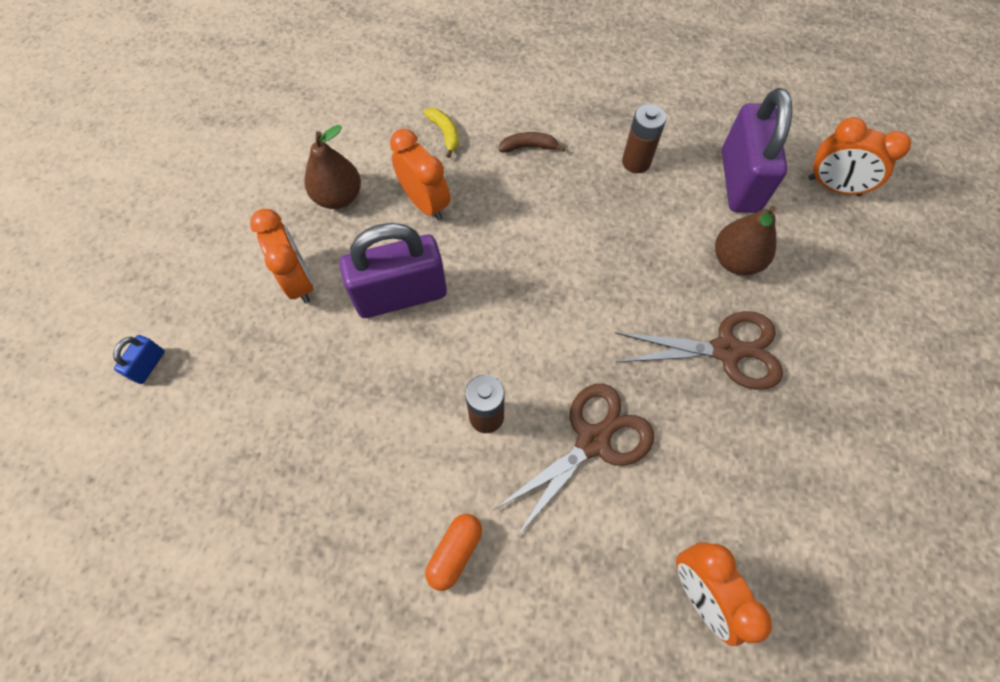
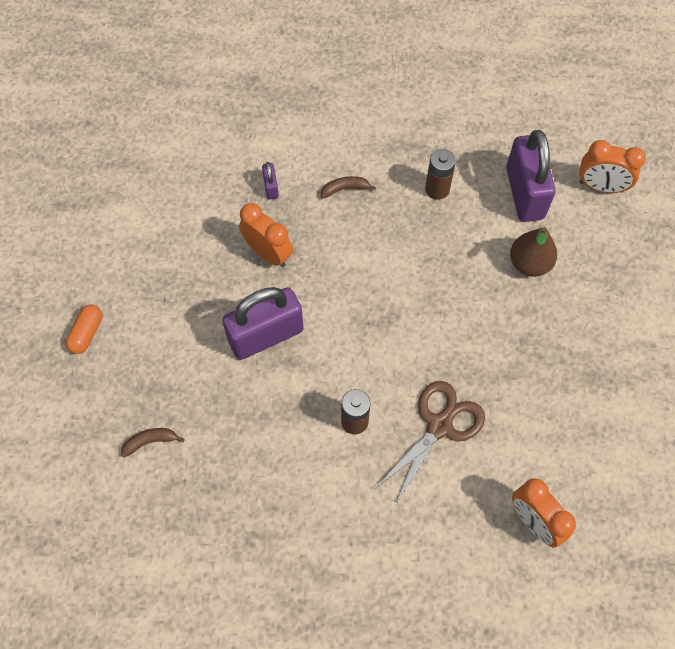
camera: 10 degrees left, 0 degrees up
blue padlock [113,335,165,384] -> none
orange clock [250,209,313,303] -> none
brown pear [304,125,361,209] -> none
yellow banana [424,108,459,158] -> purple padlock [262,162,279,200]
orange capsule [425,514,482,591] -> orange capsule moved to [66,305,103,354]
brown scissors [615,311,783,390] -> none
none -> brown banana [121,428,184,457]

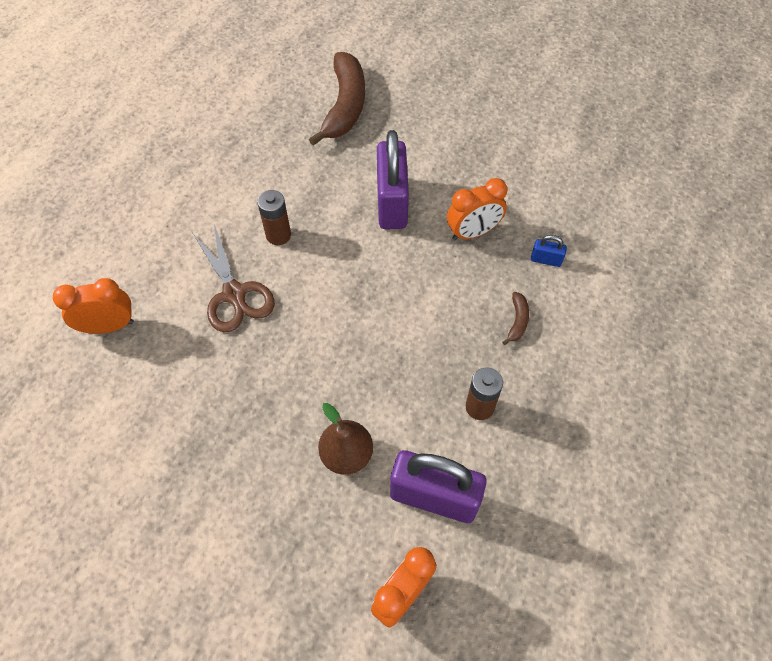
camera: 115 degrees right, 5 degrees down
orange capsule [66,305,103,354] -> none
brown banana [121,428,184,457] -> brown banana [309,52,365,146], size x2.39
purple padlock [262,162,279,200] -> blue padlock [531,235,567,267]

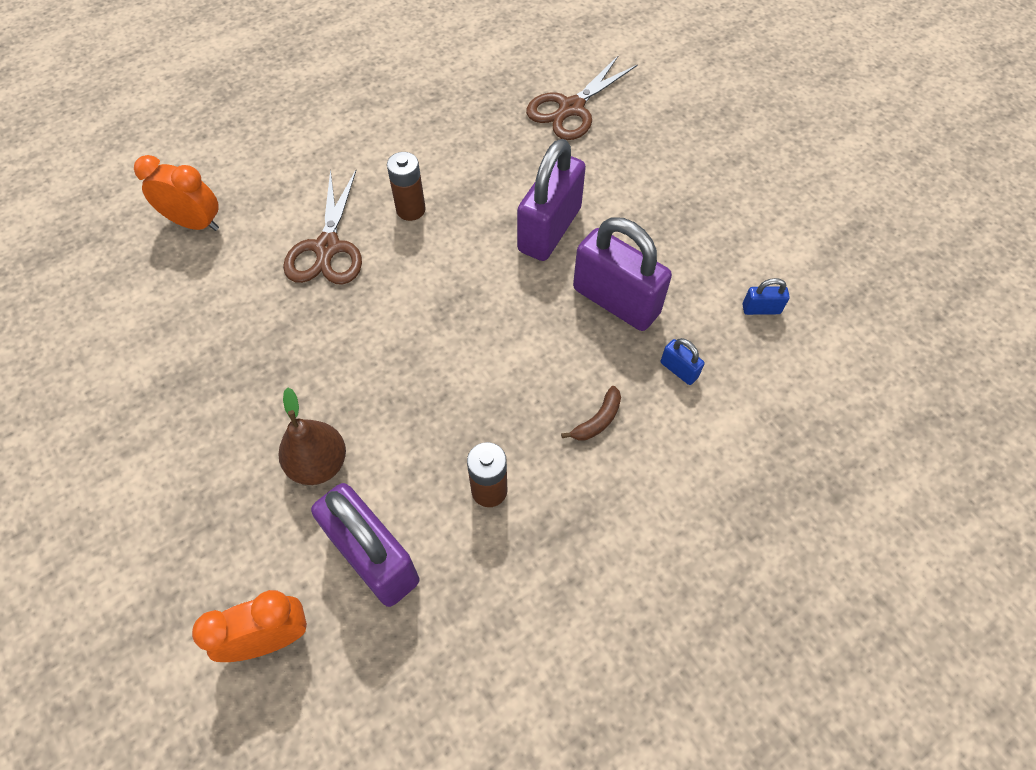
camera: 30 degrees right, 0 degrees up
brown banana [309,52,365,146] -> brown scissors [526,55,638,140]
orange clock [447,178,507,240] -> purple padlock [573,217,672,331]
none -> blue padlock [743,278,790,315]

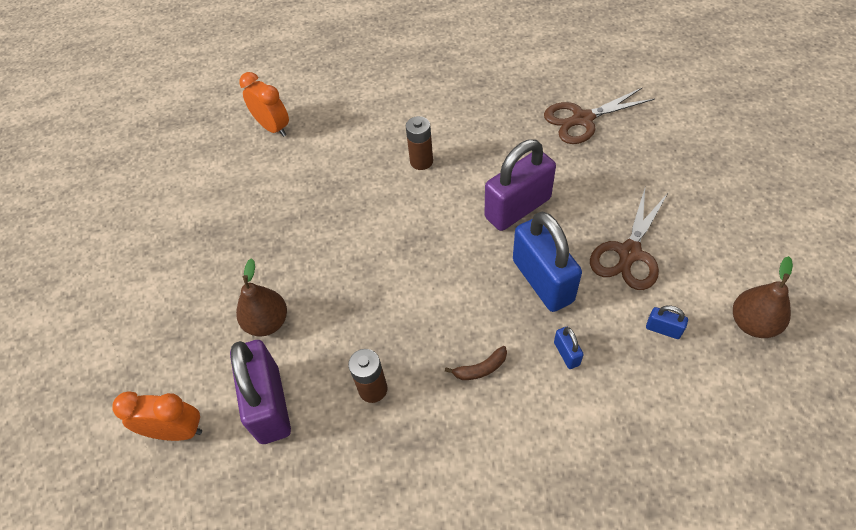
camera: 30 degrees right, 5 degrees down
brown scissors [283,169,362,285] -> brown scissors moved to [590,189,668,290]
purple padlock [573,217,672,331] -> blue padlock [513,212,582,312]
none -> brown pear [733,256,793,338]

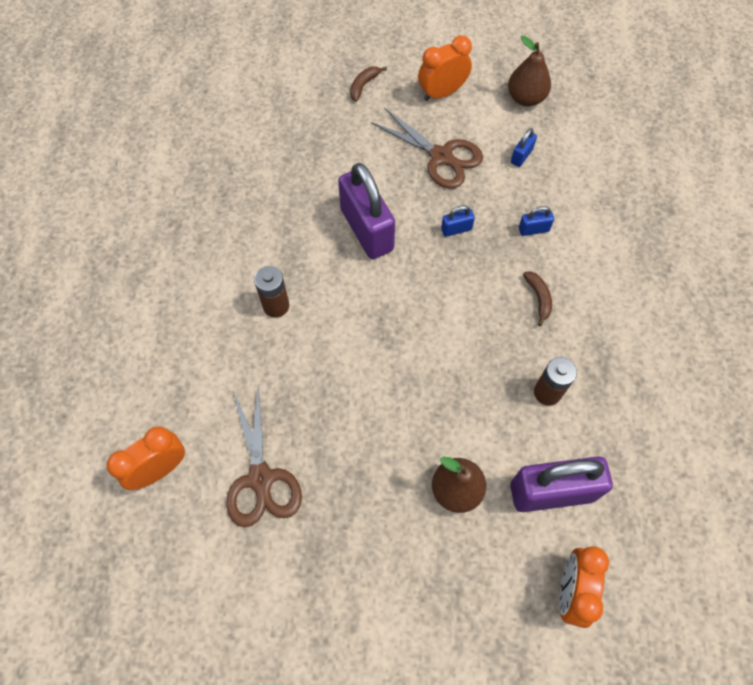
camera: 85 degrees left, 10 degrees up
blue padlock [513,212,582,312] -> blue padlock [441,205,475,237], size x0.42
brown scissors [544,87,655,144] -> brown scissors moved to [226,388,302,527]
none -> brown banana [350,66,387,102]
none -> orange clock [418,35,472,101]

